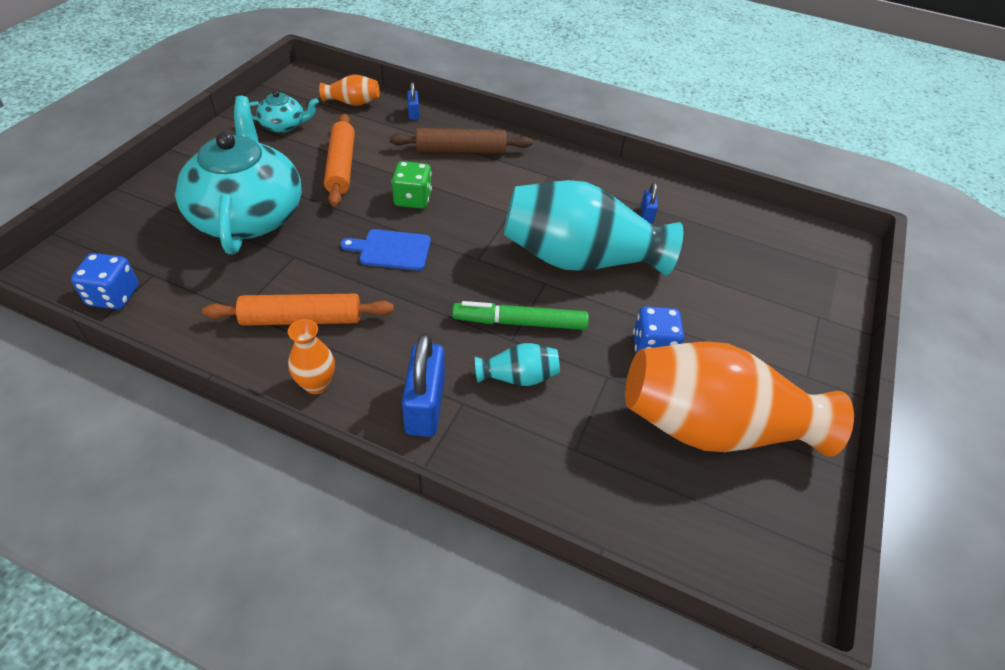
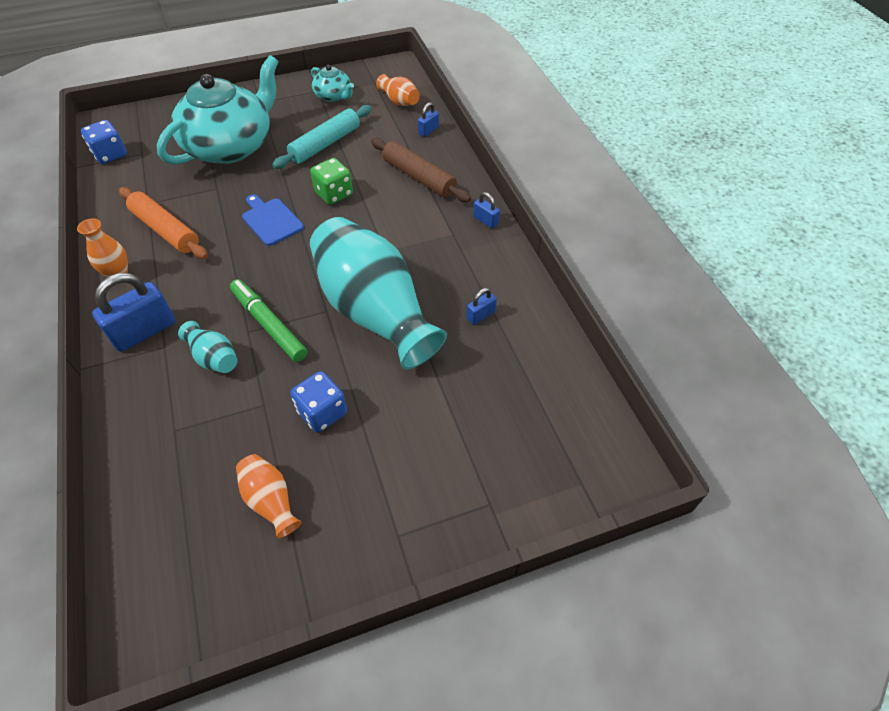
camera: 50 degrees right, 5 degrees up
orange rolling pin [324,114,355,206] -> turquoise rolling pin [272,105,372,169]
orange vase [625,342,854,457] -> orange vase [236,454,302,539], size x0.42
none -> blue padlock [473,192,500,228]

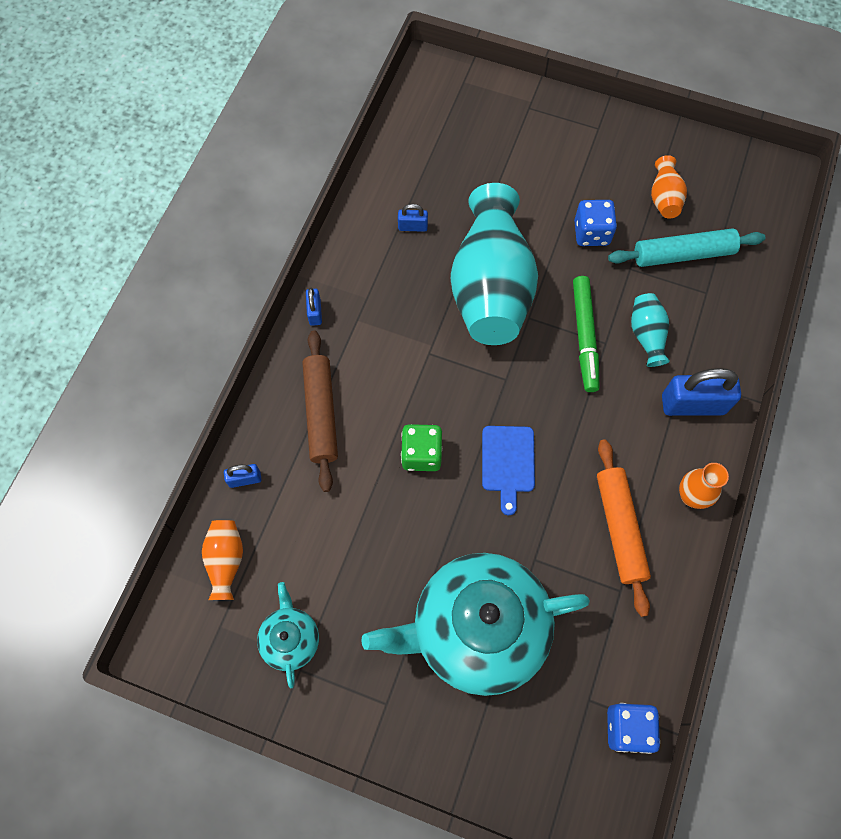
camera: 140 degrees left, 15 degrees up
turquoise rolling pin [272,105,372,169] -> turquoise rolling pin moved to [608,228,766,267]

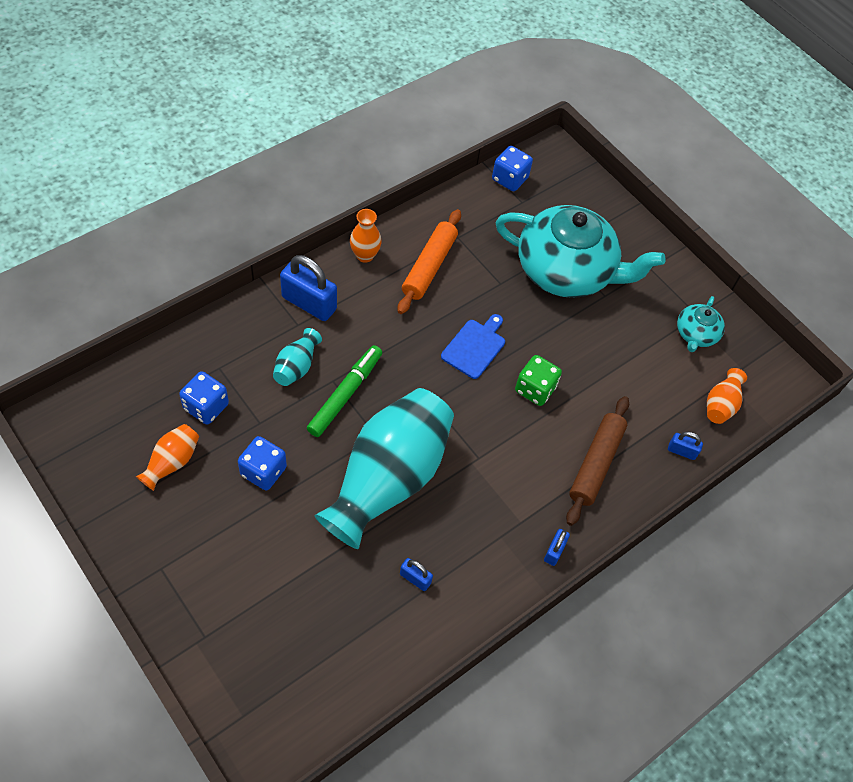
camera: 155 degrees left, 10 degrees down
turquoise rolling pin [608,228,766,267] -> blue dice [179,371,229,425]

